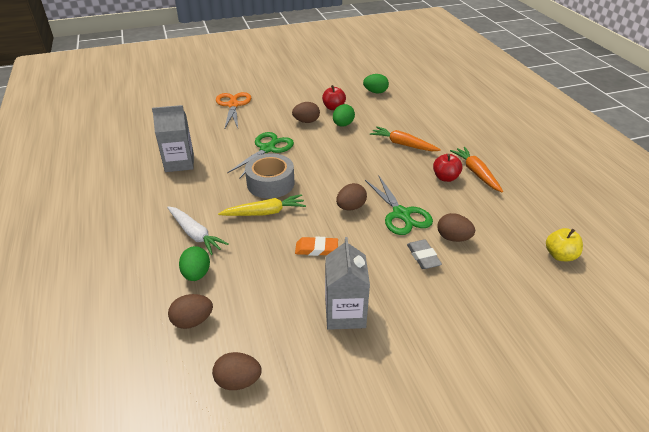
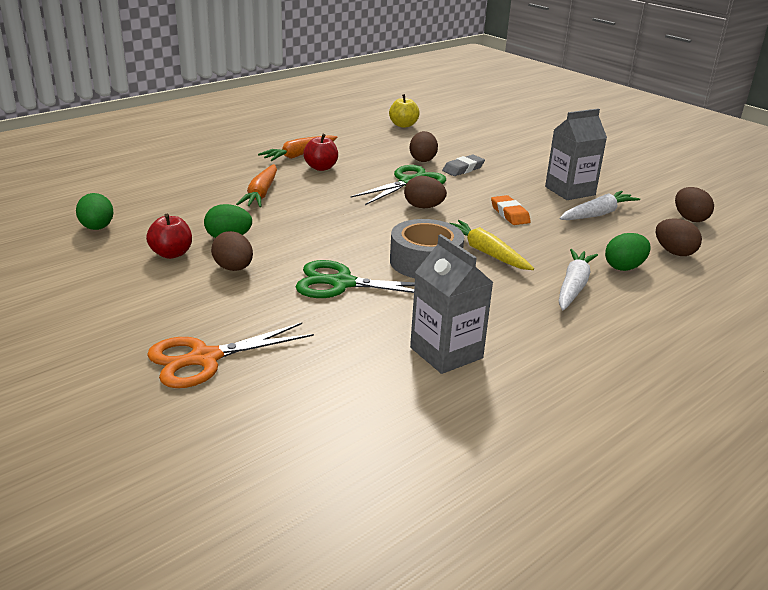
camera: 115 degrees left, 10 degrees down
none -> white carrot [560,191,640,220]

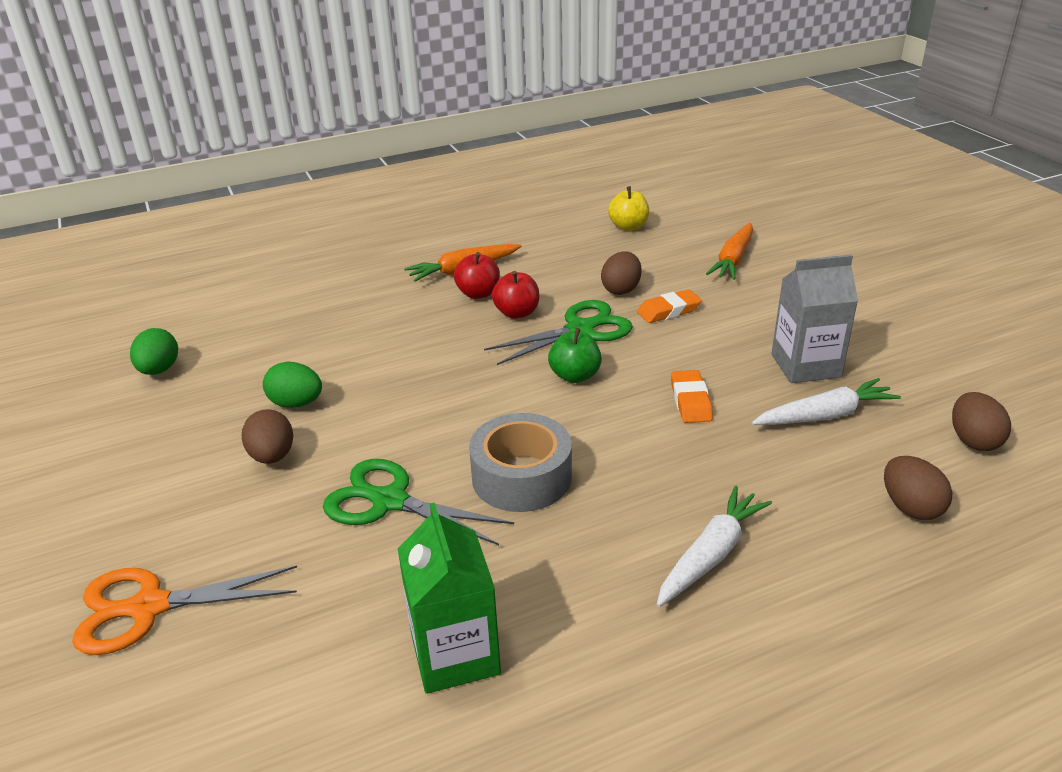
camera: 20 degrees right, 5 degrees up
red apple [146,214,192,259] -> red apple moved to [492,271,539,319]
orange carrot [236,164,277,207] -> orange carrot moved to [706,223,753,280]
brown egg [404,176,447,208] -> green apple [548,328,602,383]
grey carton [410,234,493,374] -> green carton [398,502,501,694]
grey eraser [442,155,485,176] -> orange eraser [637,289,702,323]
yellow carrot [450,220,534,270] -> none
green egg [605,233,651,271] -> none

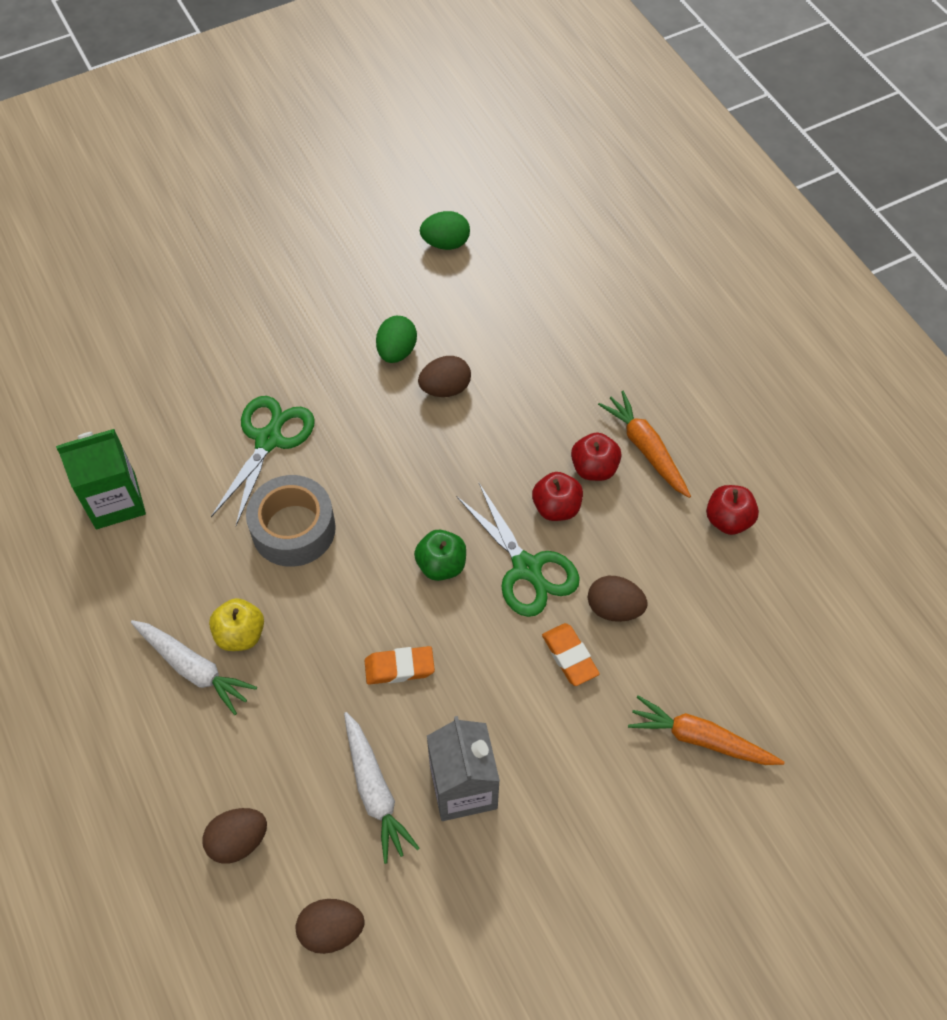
camera: 85 degrees right, 25 degrees up
orange scissors [72,566,297,655] -> none
brown egg [242,409,293,464] -> brown egg moved to [418,356,471,397]
yellow apple [608,186,649,231] -> yellow apple moved to [209,598,264,651]
none -> red apple [706,485,759,535]

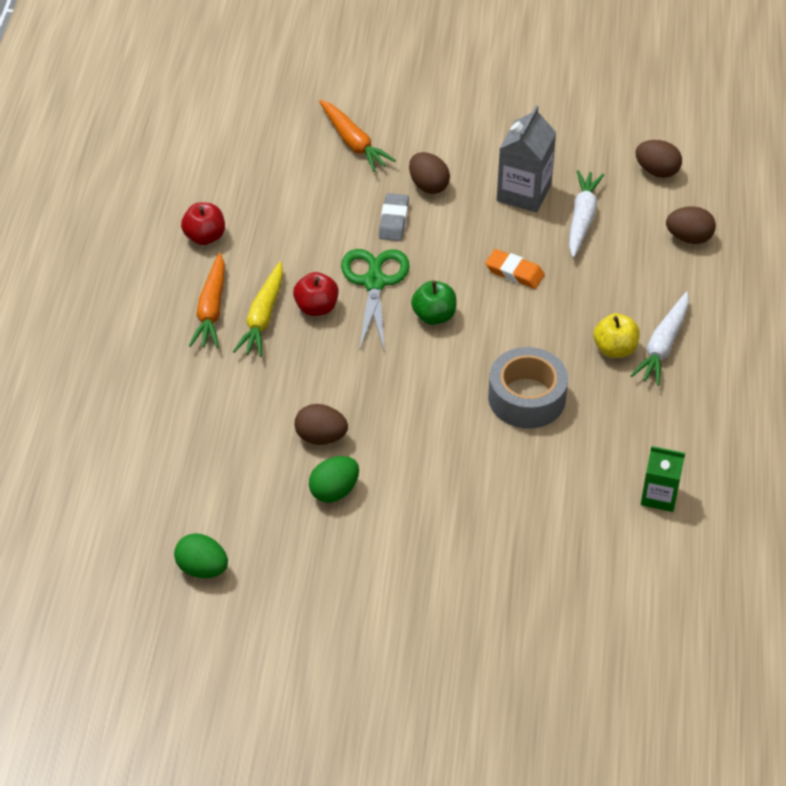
camera: 145 degrees left, 10 degrees down
green carton [56,429,146,529] -> green carton [641,446,685,512], size x0.67
white carrot [131,620,257,715] -> white carrot turned 135 degrees counterclockwise [630,292,689,386]
green scissors [211,396,315,526] -> none
orange eraser [542,623,600,686] -> grey eraser [379,193,409,241]
red apple [571,432,622,481] -> yellow carrot [233,262,283,357]
brown egg [588,576,648,622] -> brown egg moved to [409,152,450,194]

